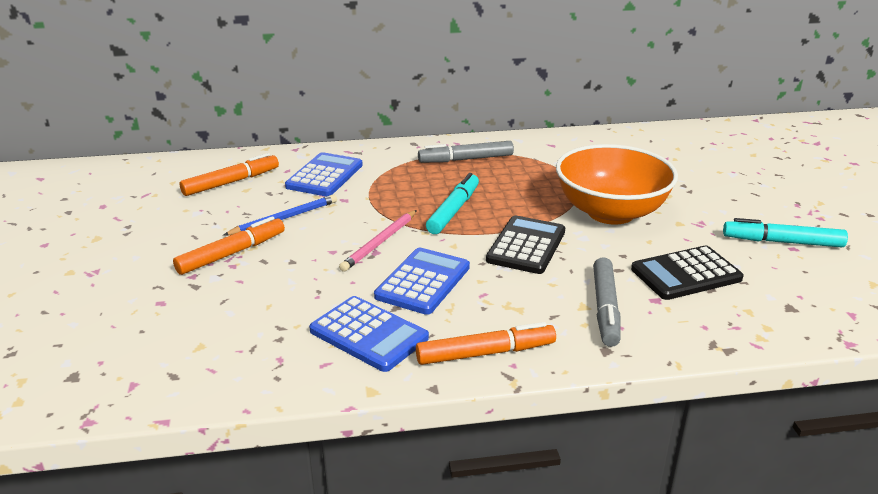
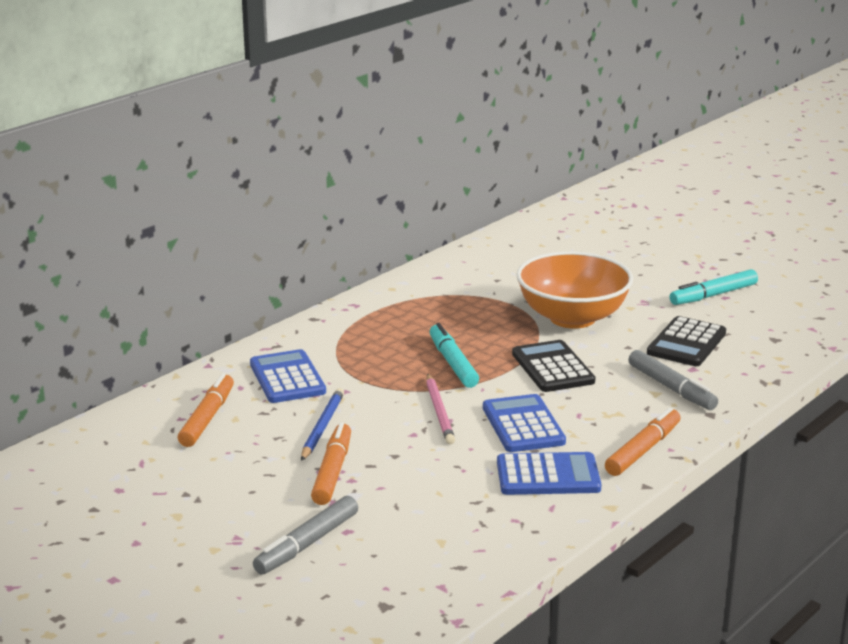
camera: 40 degrees left, 5 degrees down
grey marker [418,141,514,163] -> grey marker moved to [253,496,358,575]

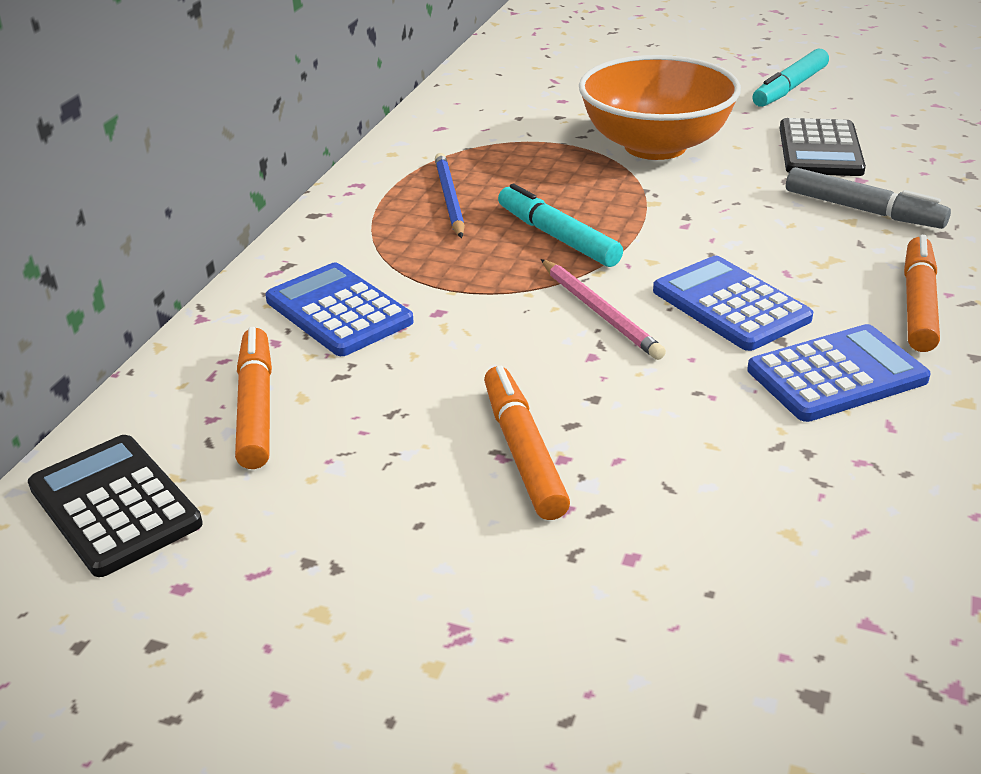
camera: 20 degrees left, 10 degrees up
grey marker [253,496,358,575] -> none
blue pencil [301,388,344,461] -> blue pencil moved to [435,153,465,238]
black calculator [512,340,595,392] -> black calculator moved to [28,435,203,577]

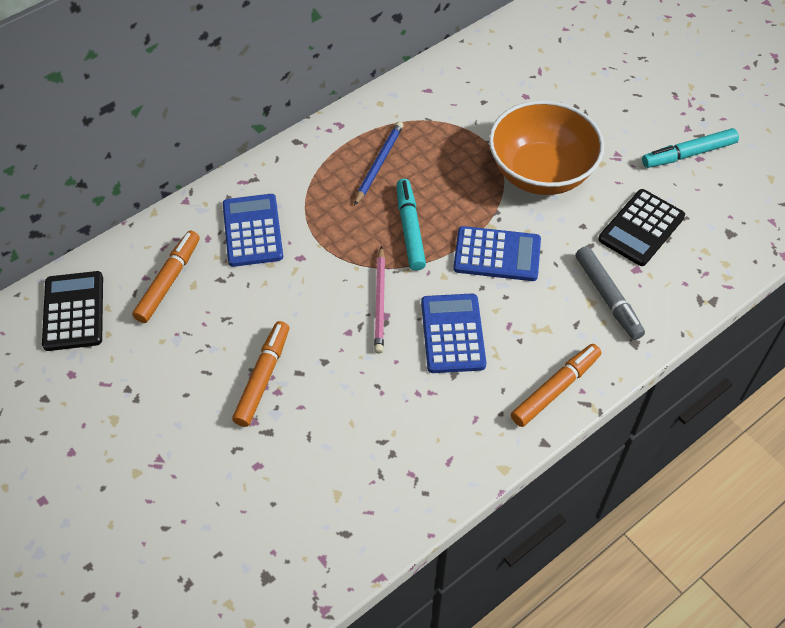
camera: 30 degrees right, 20 degrees up
blue calculator [747,324,931,422] -> blue calculator moved to [453,226,541,281]

